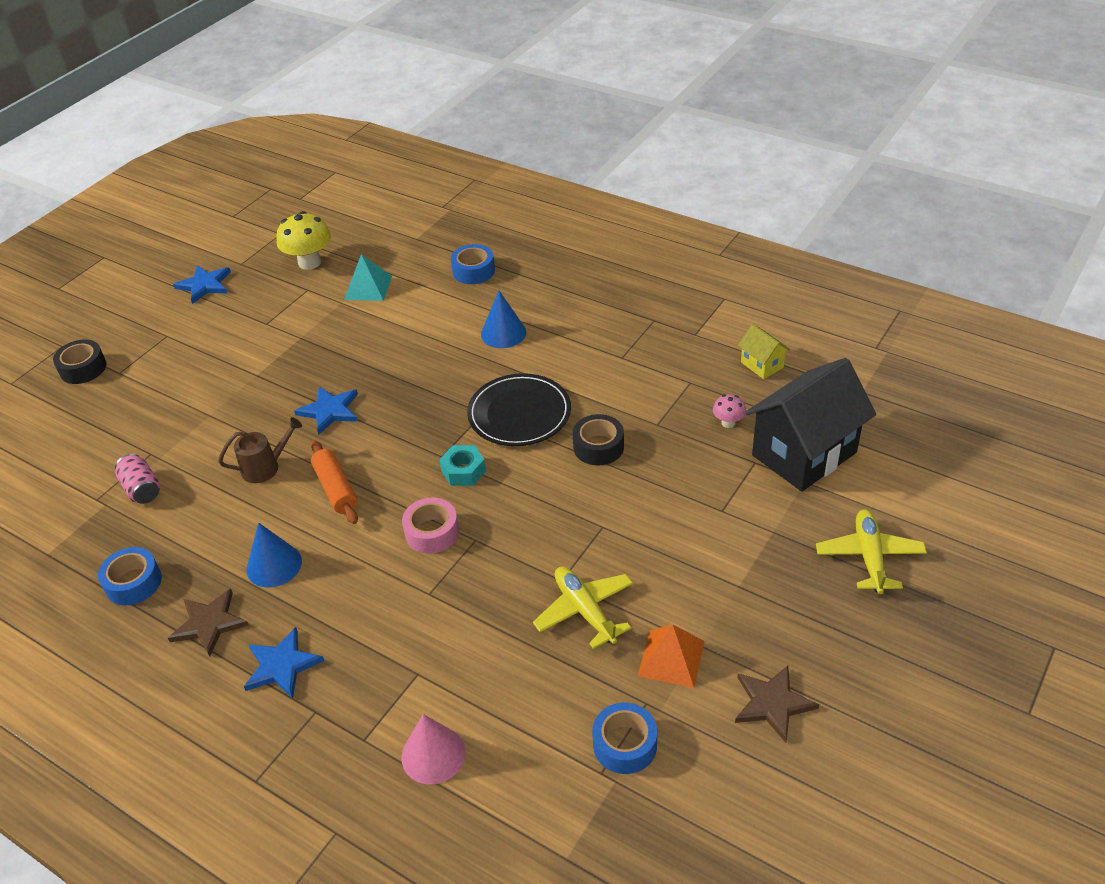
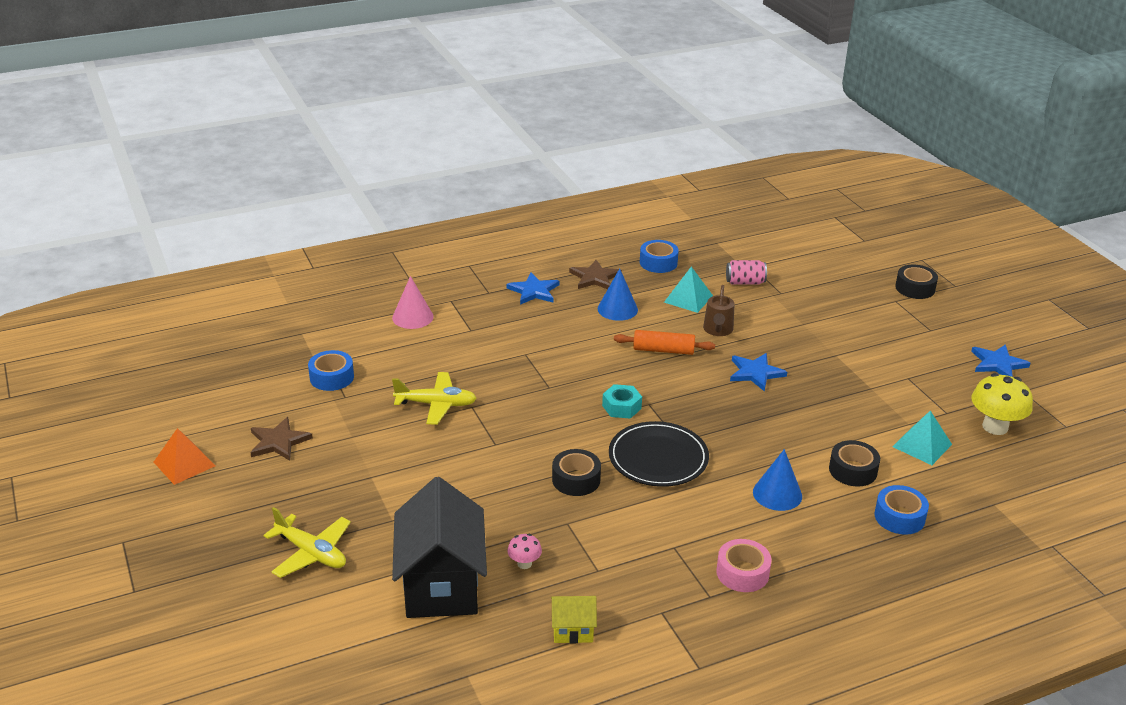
camera: 120 degrees right, 10 degrees down
pink tape [402,498,459,554] -> pink tape moved to [716,539,772,592]
orange pyramid [638,625,705,688] -> orange pyramid moved to [154,428,215,485]
none -> turquoise pyramid [664,267,713,313]
none -> black tape [829,440,880,487]

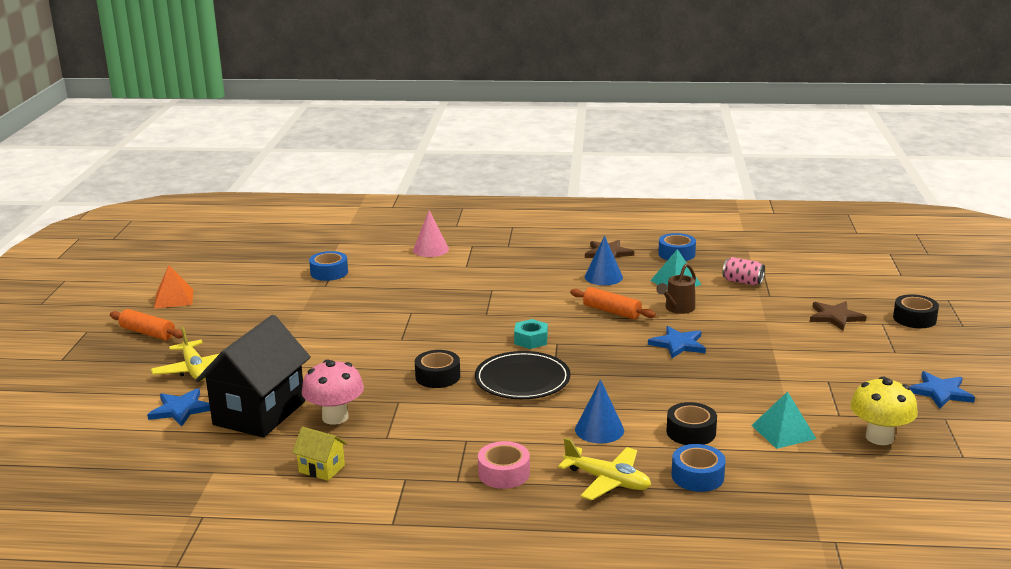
camera: 30 degrees right, 10 degrees down
brown star [250,417,313,461] -> brown star moved to [810,301,867,330]
yellow plane [392,372,477,425] -> yellow plane moved to [558,438,651,500]
blue star [507,273,559,305] -> blue star moved to [147,388,210,427]
pink mushroom [507,534,542,569] -> pink mushroom [302,359,364,425], size x1.97
none -> orange rolling pin [110,309,183,340]

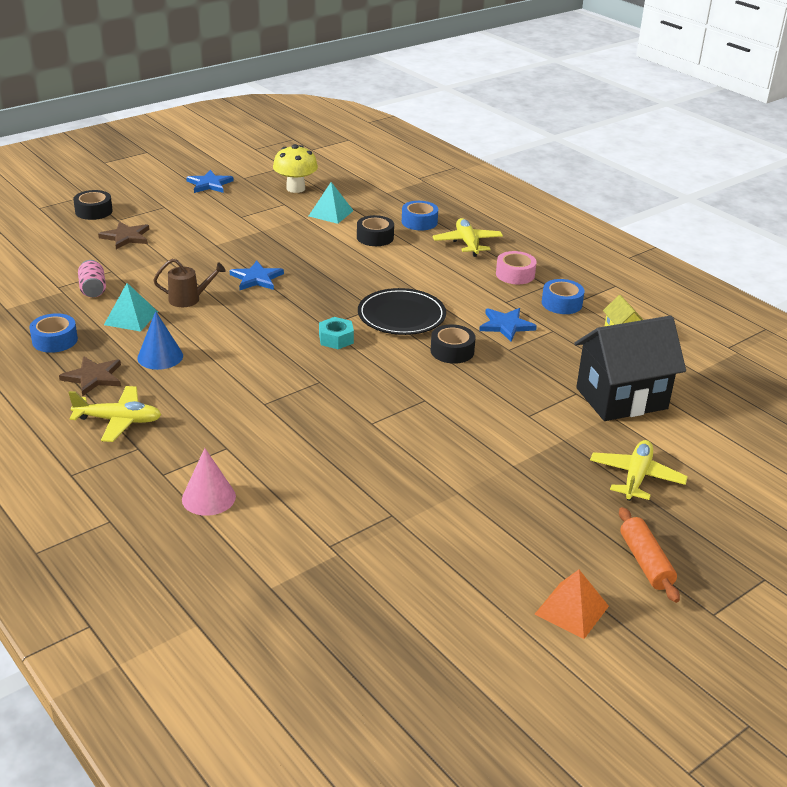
camera: 135 degrees left, 10 degrees up
blue star [147,388,210,427] -> blue star moved to [479,308,537,341]
pink mushroom [302,359,364,425] -> none
blue tape [309,251,348,281] -> blue tape moved to [542,279,585,314]
orange rolling pin [570,287,656,319] -> none
blue cone [575,379,624,443] -> none
none -> yellow plane [68,386,162,442]

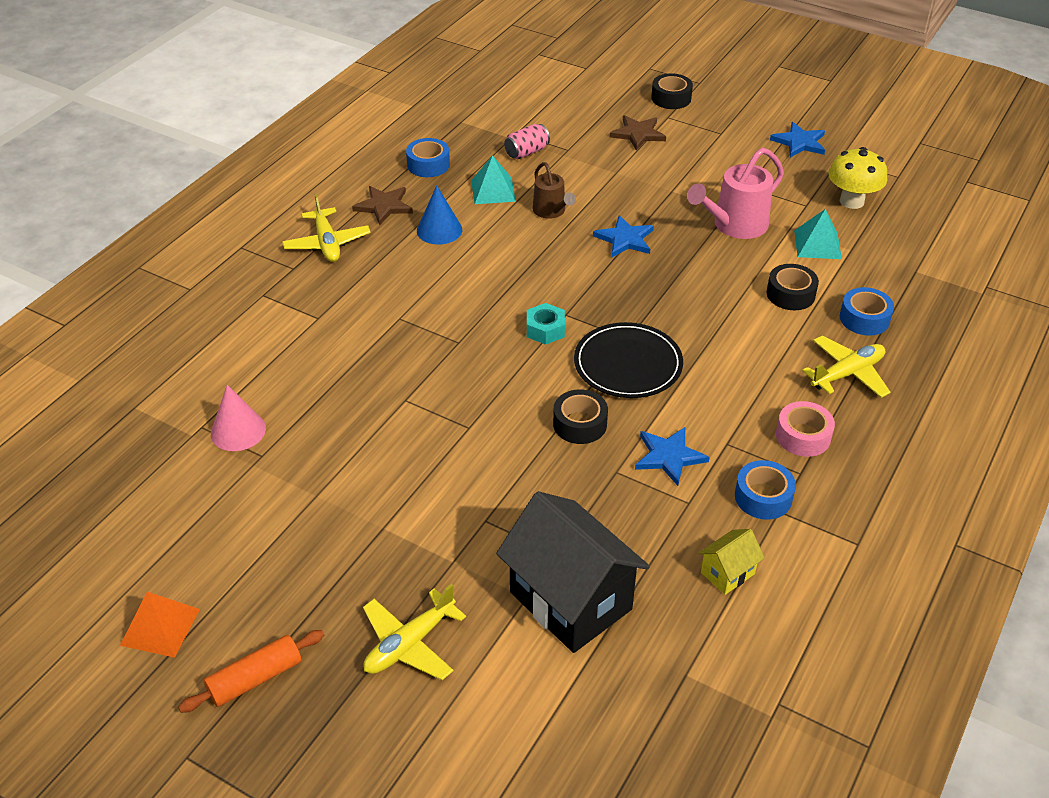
camera: 70 degrees right, 10 degrees up
pink cone [182,448,236,516] -> pink cone moved to [211,385,266,451]
yellow plane [590,440,688,501] -> yellow plane turned 135 degrees clockwise [363,584,466,680]
none -> pink watering can [687,148,784,239]

